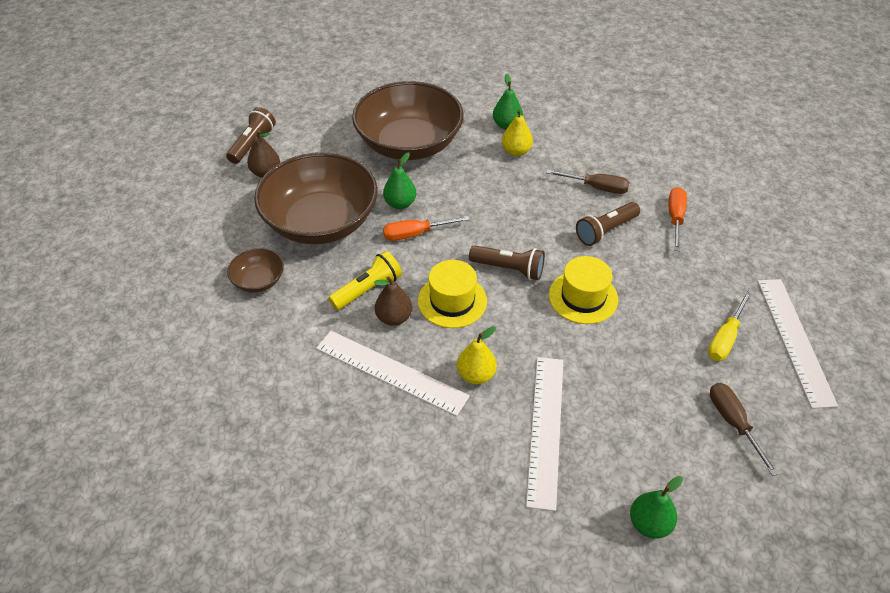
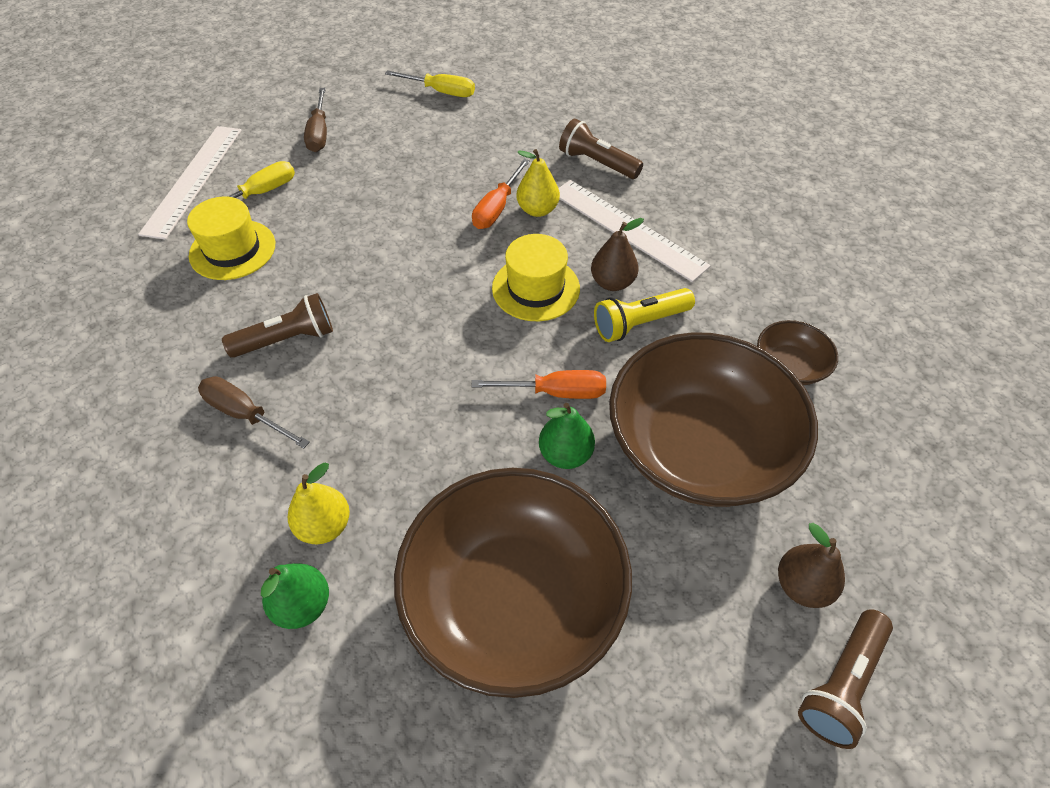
camera: 165 degrees left, 5 degrees up
brown flashlight [469,245,545,280] -> brown flashlight moved to [559,119,643,179]
white ruler [526,357,563,511] -> none
yellow hat [549,256,618,324] -> yellow hat moved to [187,197,275,280]
green pear [630,476,683,539] -> yellow screwdriver [385,70,475,97]
orange screwdriver [669,187,687,251] -> orange screwdriver moved to [472,159,530,229]

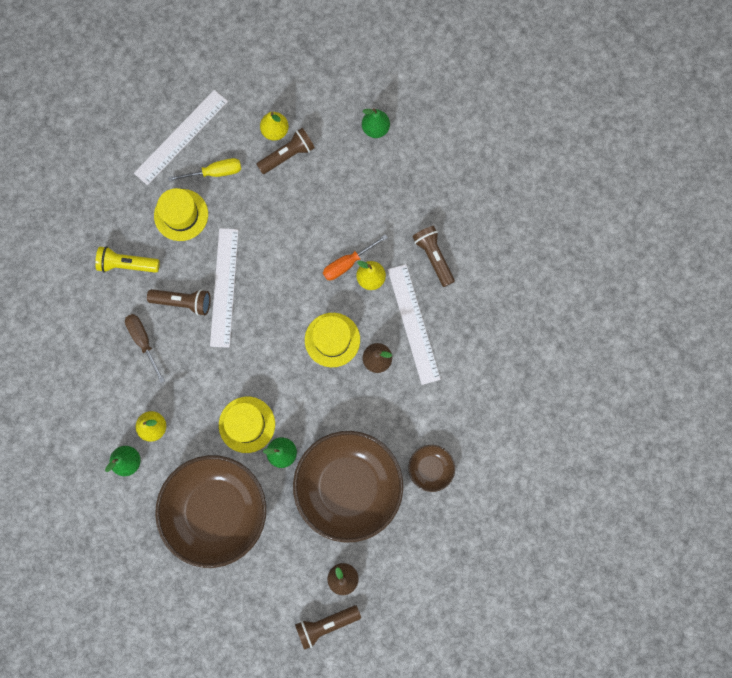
camera: 30 degrees right, 25 degrees up
brown screwdriver [304,88,327,152] -> yellow pear [260,112,289,141]
yellow screwdriver [385,70,475,97] -> green pear [362,108,390,138]
orange screwdriver [471,370,606,399] -> none
yellow flashlight [594,288,695,342] -> yellow flashlight moved to [95,246,160,273]
none -> white ruler [210,228,239,348]
none -> yellow hat [219,397,275,453]
none -> brown flashlight [256,128,315,174]

